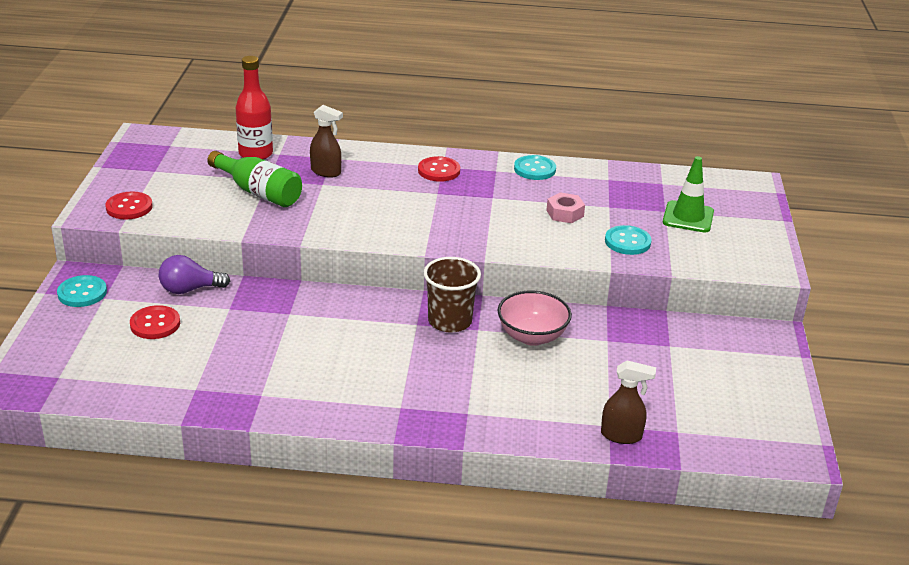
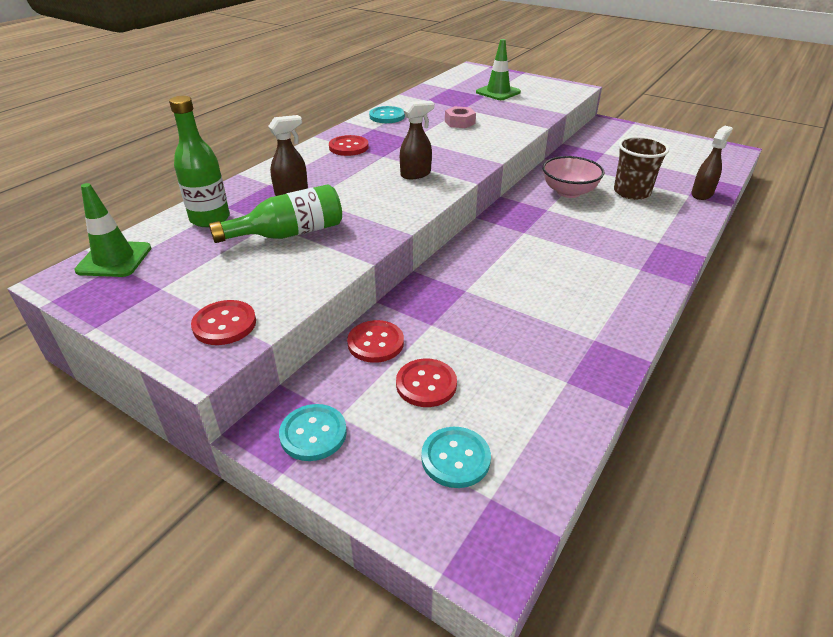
camera: 60 degrees left, 5 degrees up
purple light bulb [159,255,230,294] -> red button [347,320,404,363]
red bottle [235,56,273,160] -> green bottle [169,96,230,227]
brown cup [423,257,481,332] -> brown cup moved to [614,136,669,200]
turquoise button [605,225,652,255] -> turquoise button moved to [421,427,491,488]
none -> green traffic cone [74,183,151,277]
none -> brown spray bottle [400,100,434,179]

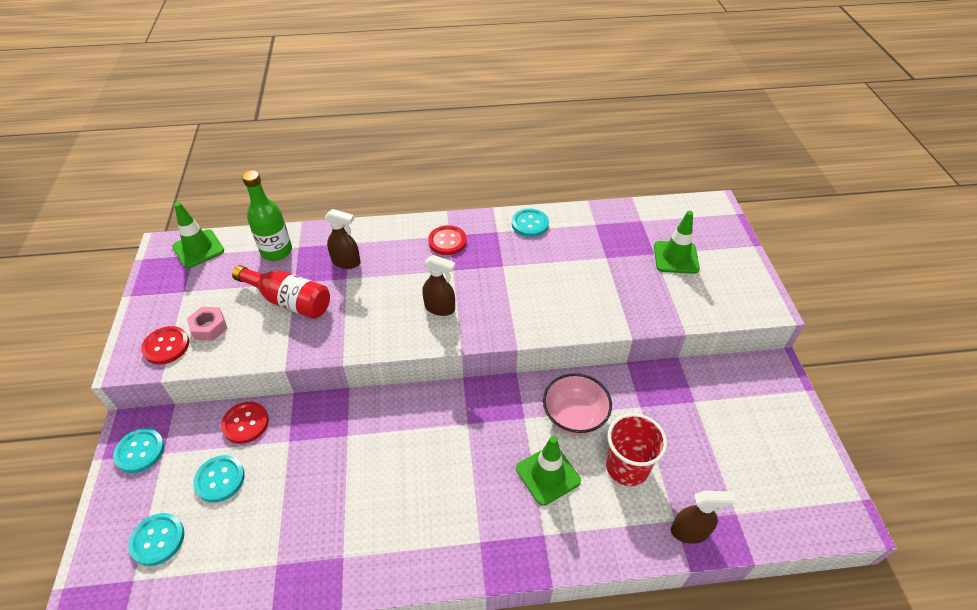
camera: 50 degrees right, 10 degrees up
green bottle [209,184,342,243] -> red bottle [232,265,330,319]
red button [396,359,457,407] -> turquoise button [193,455,245,502]
pink nut [445,106,476,128] -> pink nut moved to [187,307,227,341]
brown cup [614,136,669,200] -> red cup [606,413,667,486]
none -> green traffic cone [516,436,581,506]

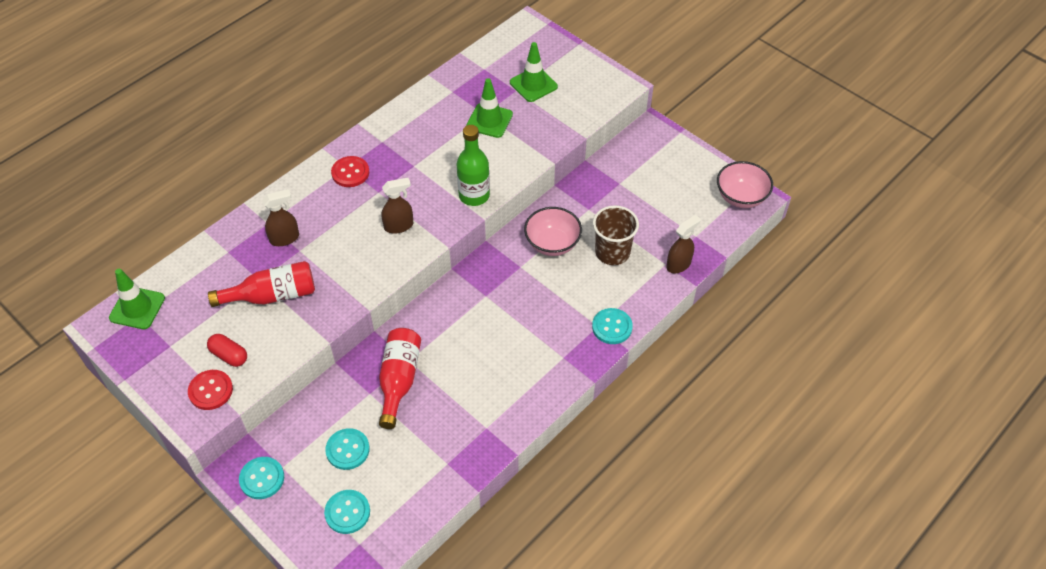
camera: 40 degrees left, 5 degrees up
pink nut [187,307,227,341] -> red capsule [207,334,247,367]
red button [221,402,269,444] -> none
green bottle [242,170,292,261] -> green bottle moved to [457,125,490,206]
turquoise button [512,208,549,237] -> turquoise button moved to [592,308,633,344]
green traffic cone [516,436,581,506] -> green traffic cone moved to [466,78,513,138]
red cup [606,413,667,486] -> brown cup [593,205,639,265]
none -> red bottle [379,328,421,429]
none -> pink bowl [717,161,773,208]

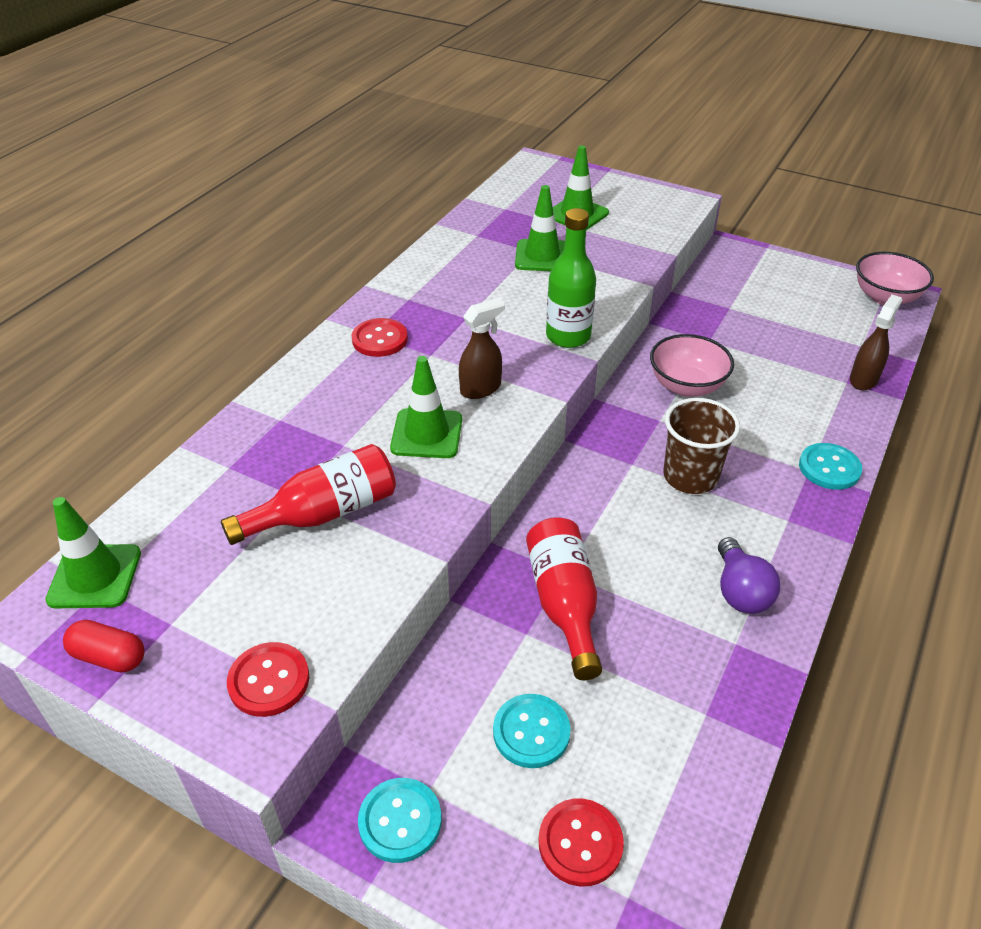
camera: 15 degrees left, 10 degrees down
red capsule [207,334,247,367] -> red capsule moved to [63,620,145,673]
brown spray bottle [262,189,299,246] -> none
turquoise button [324,490,370,534] -> red button [538,799,624,886]
brown cup [593,205,639,265] -> brown cup moved to [663,398,740,494]
none -> green traffic cone [390,356,462,458]
none -> purple light bulb [718,537,780,614]

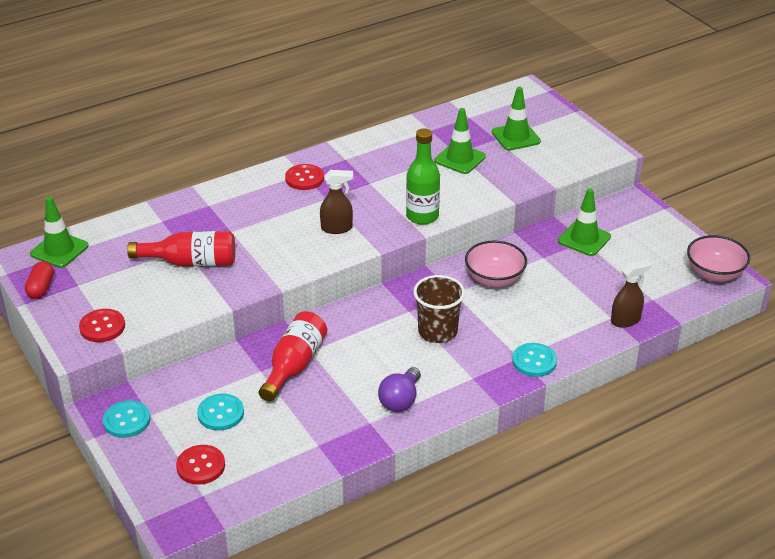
camera: 30 degrees right, 5 degrees down
red capsule [63,620,145,673] -> red capsule turned 45 degrees clockwise [25,261,54,299]
green traffic cone [390,356,462,458] -> green traffic cone moved to [558,188,611,256]

